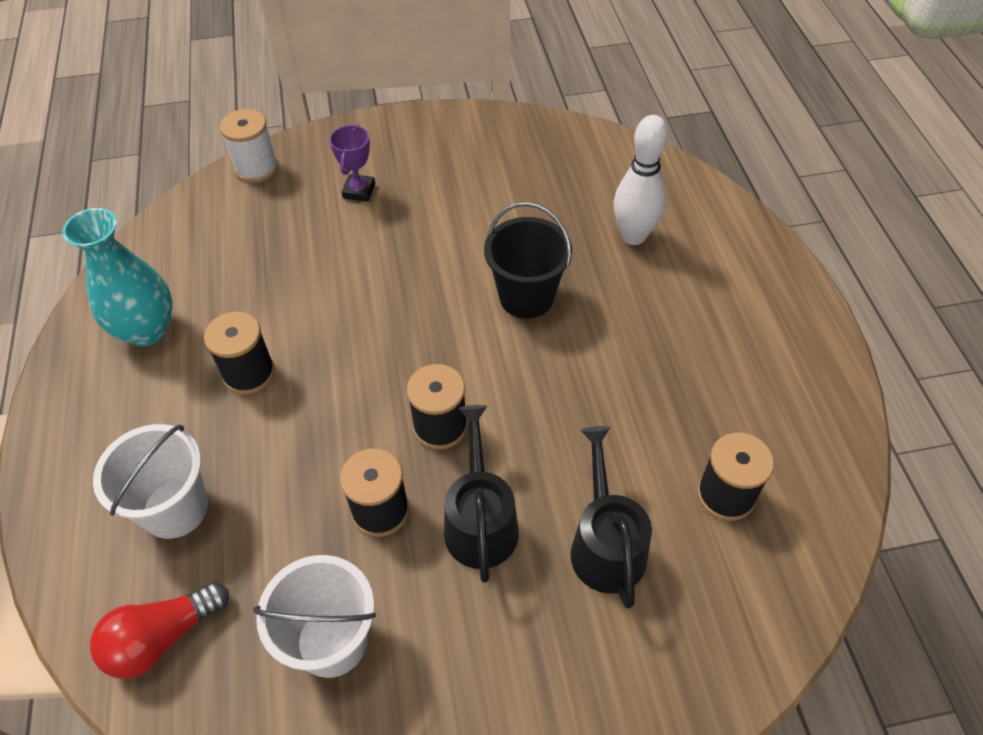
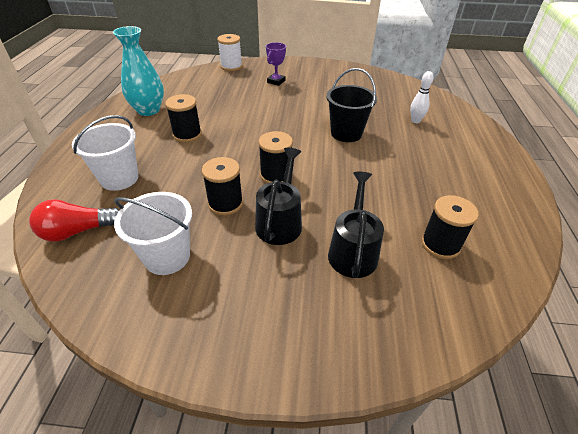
camera: 15 degrees right, 10 degrees down
white bowling pin [614,115,668,245] -> white bowling pin [410,71,434,123], size x0.61

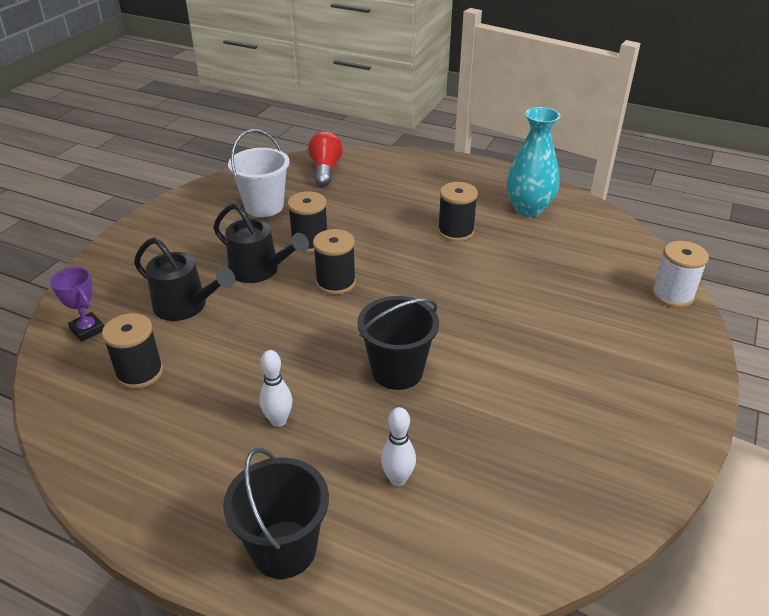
camera: 110 degrees right, 5 degrees down
white bucket [72,115,138,191] -> none
purple trophy [266,42,286,86] -> purple trophy moved to [50,267,104,342]
none -> black bucket [223,448,329,579]
none -> white bowling pin [259,350,292,427]

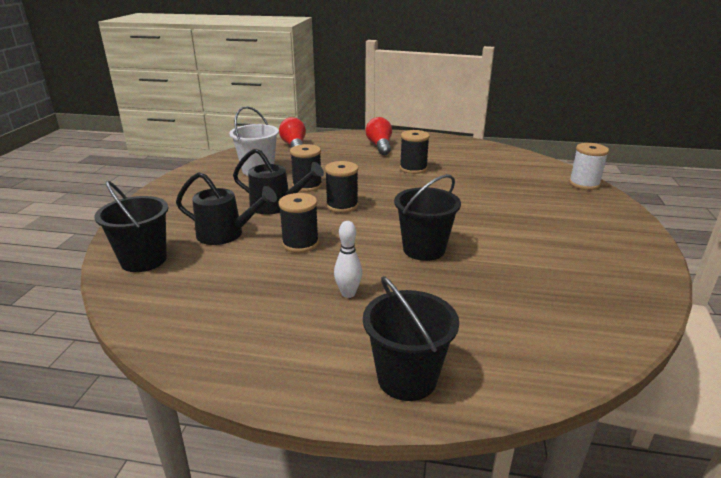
camera: 15 degrees left, 10 degrees down
purple trophy [50,267,104,342] -> black bucket [95,181,168,272]
black spool [102,313,163,389] -> black spool moved to [279,193,319,253]
white bowling pin [381,407,416,486] -> none
turquoise vase [507,107,560,217] -> none
none -> red light bulb [366,117,392,155]

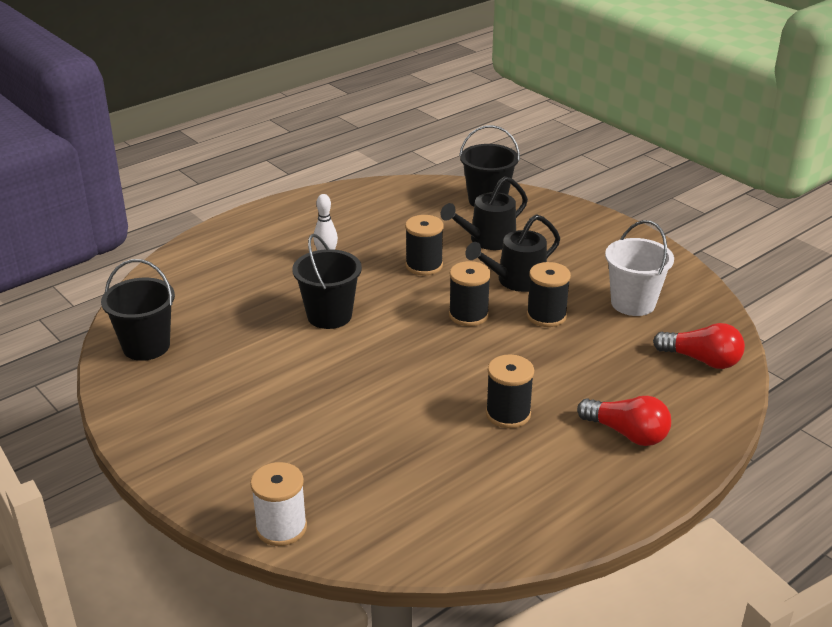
camera: 130 degrees right, 5 degrees up
black bucket [363,276,459,401] -> black bucket moved to [101,259,175,361]

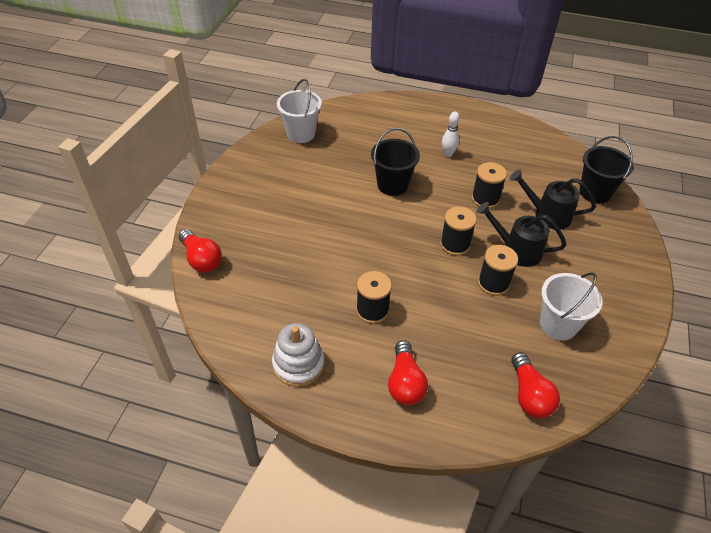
camera: 55 degrees right, 15 degrees up
black bucket [101,259,175,361] -> white bucket [277,79,322,143]
white spool [250,462,307,546] -> red light bulb [179,229,222,272]
none -> white stacking toy [272,323,325,387]

